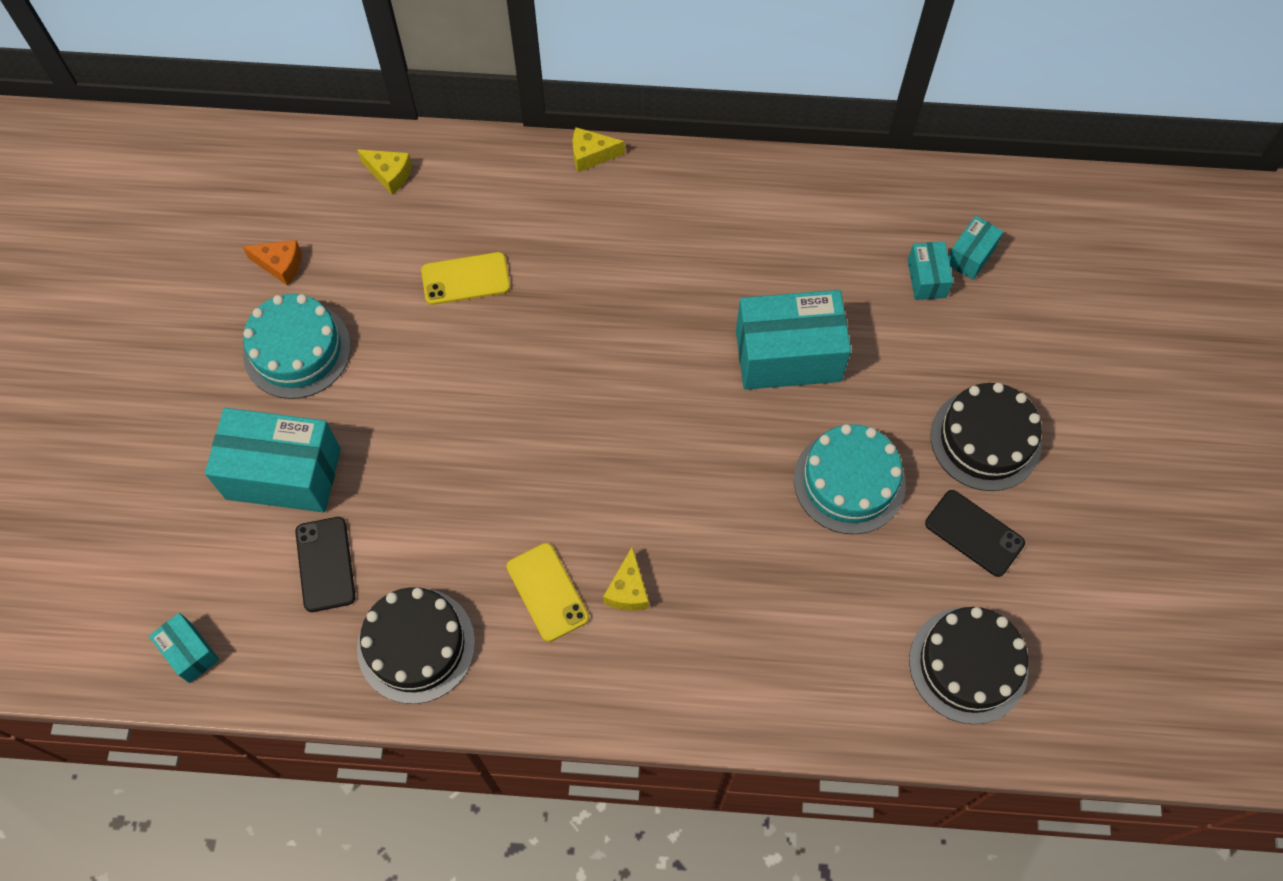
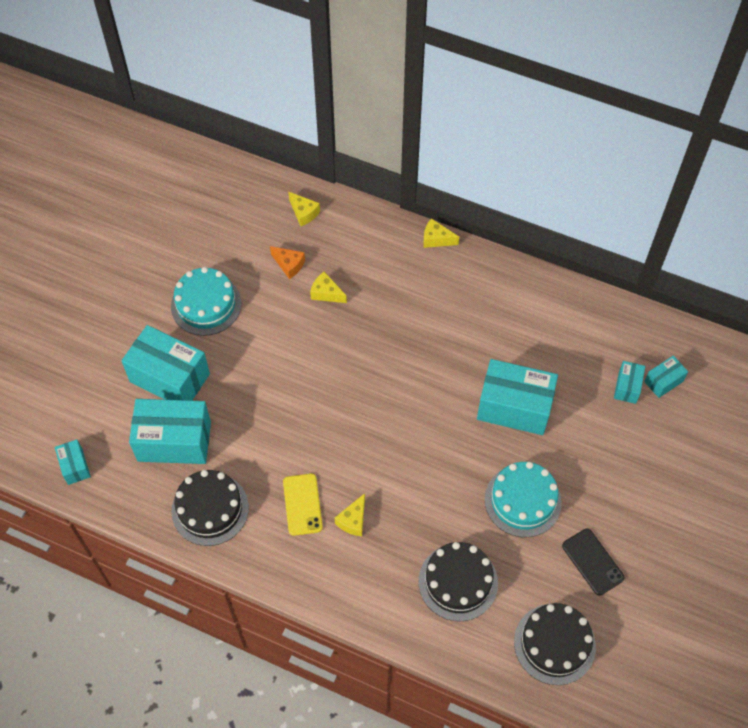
camera: 20 degrees right, 5 degrees down
orange cheese [242,240,302,286] -> orange cheese moved to [270,246,305,279]
black phone [295,517,356,612] -> turquoise box [129,399,211,464]
yellow phone [421,252,510,305] -> yellow cheese [310,272,347,303]
black cake [931,383,1042,491] -> black cake moved to [419,542,498,621]

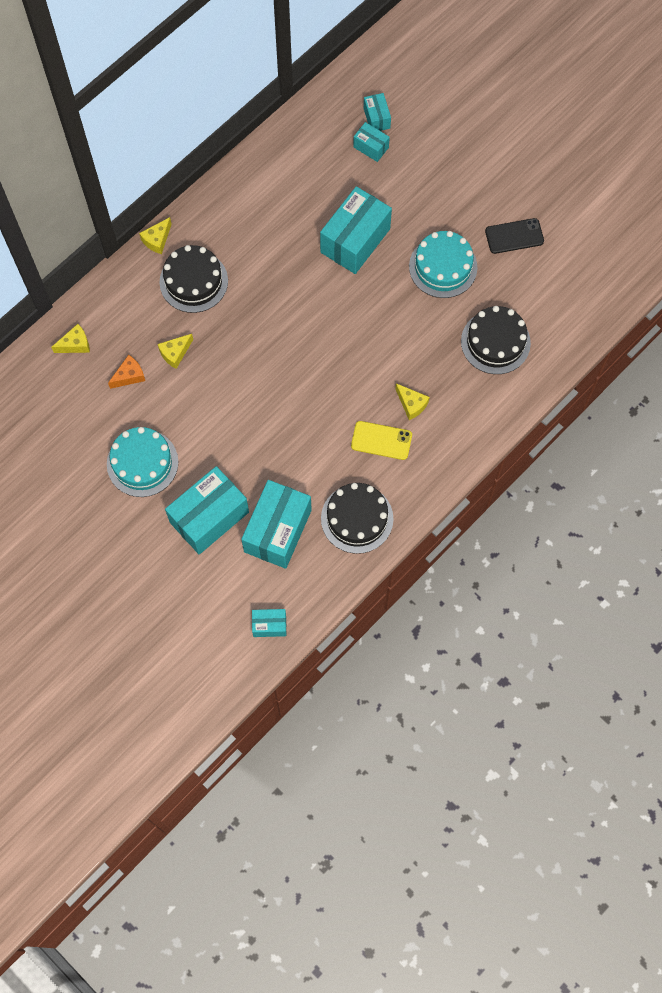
camera: 70 degrees left, 10 degrees up
black cake [514,603,596,685] -> black cake moved to [160,245,228,313]

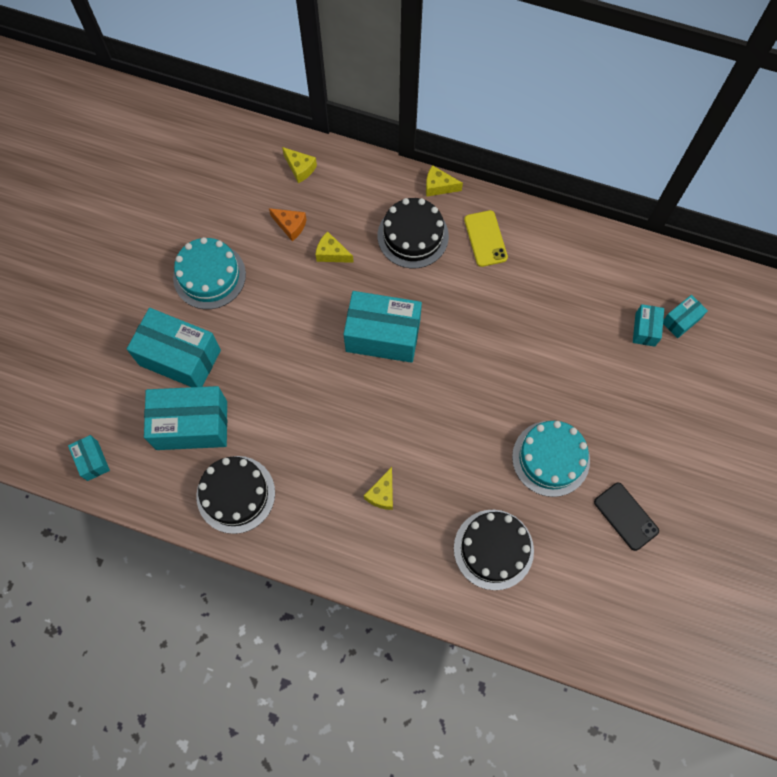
camera: 65 degrees right, 0 degrees up
turquoise box [320,186,392,274] -> turquoise box moved to [343,291,422,363]
yellow phone [351,421,412,460] -> yellow phone moved to [464,210,508,267]

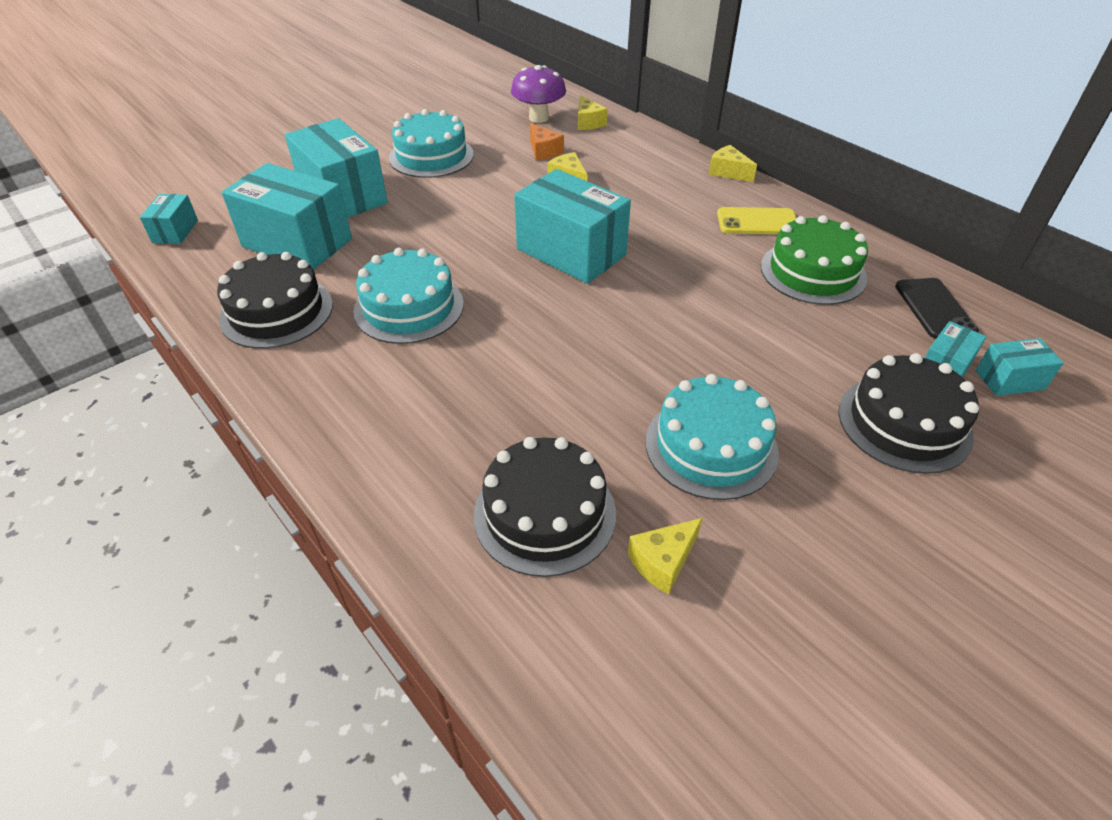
camera: 30 degrees right, 25 degrees down
yellow cheese [364,467,393,510] -> yellow cheese moved to [628,518,702,595]
black cake [378,198,449,268] -> black cake moved to [838,353,979,474]
yellow phone [464,210,508,267] -> yellow phone turned 75 degrees clockwise [717,207,797,234]
black phone [594,483,659,551] -> black phone moved to [895,278,979,339]
none -> turquoise cake [353,248,464,344]
none -> purple mushroom [511,65,566,123]
none -> green cake [761,215,868,305]

